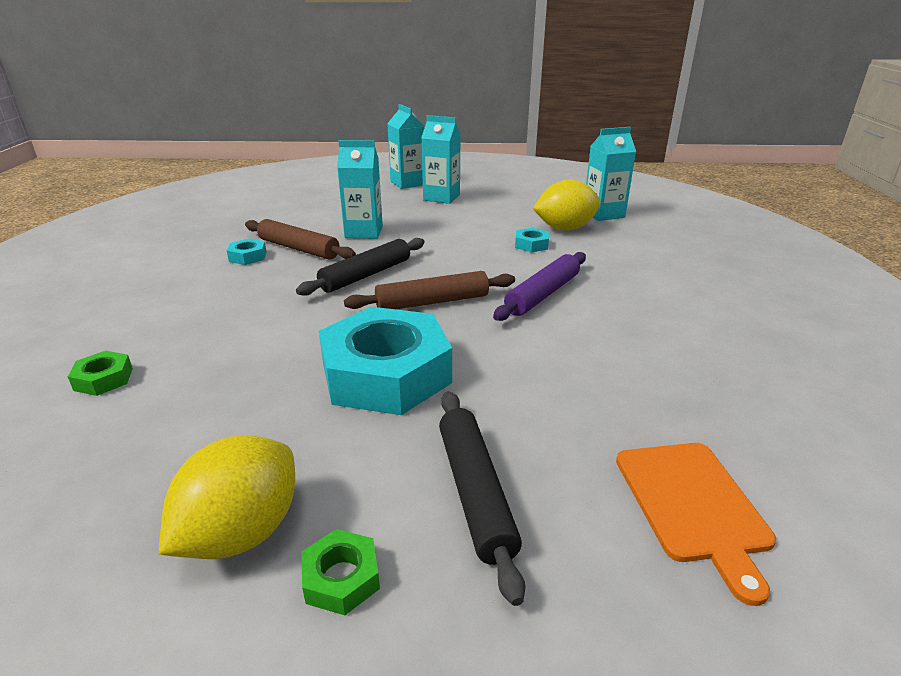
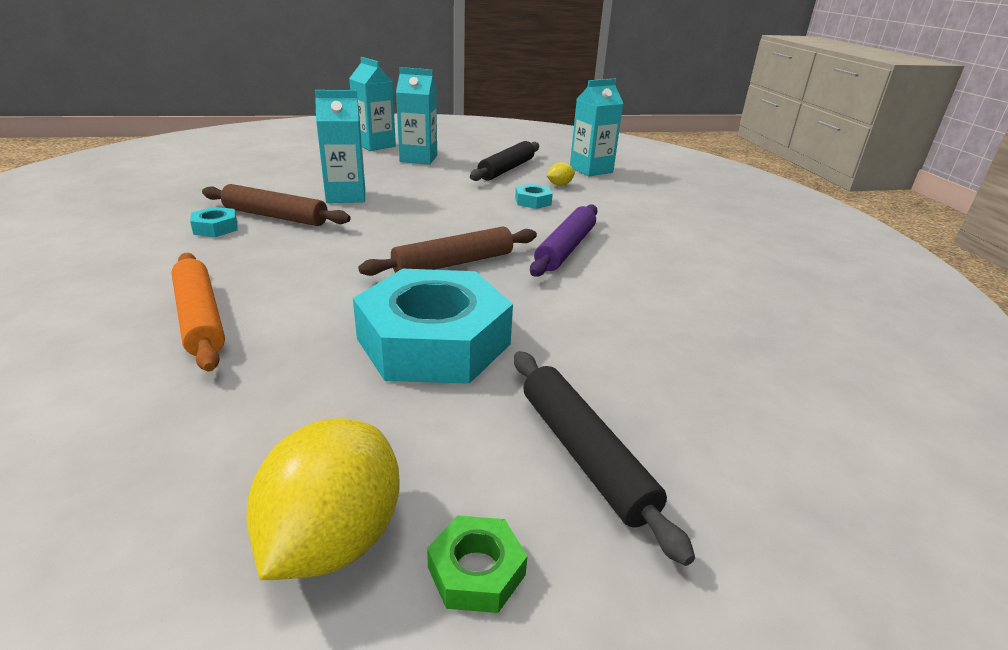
camera: 15 degrees left, 0 degrees up
green nut [68,351,133,396] -> none
black rolling pin [296,238,425,296] -> black rolling pin moved to [470,141,539,181]
yellow lemon [533,180,601,231] -> yellow lemon [547,162,575,186], size x0.45
orange cutting board [616,443,776,606] -> none
none -> orange rolling pin [171,253,225,372]

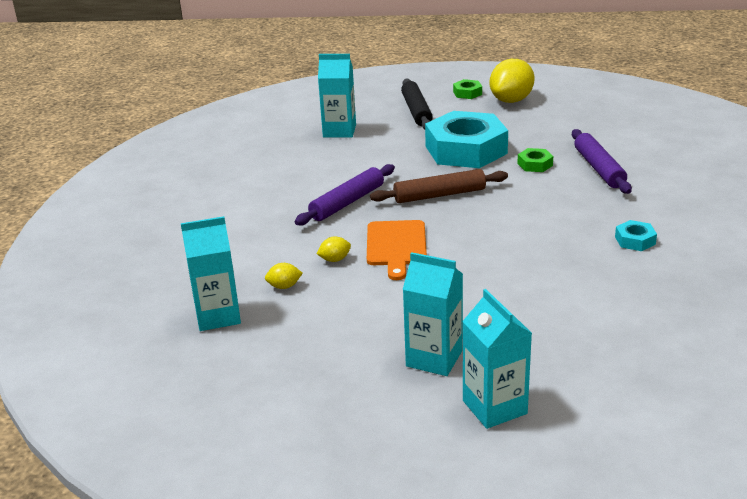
camera: 160 degrees left, 0 degrees up
orange rolling pin [171,253,225,372] -> purple rolling pin [572,129,632,194]
brown rolling pin [202,184,351,226] -> none
turquoise carton [315,90,365,203] -> turquoise carton moved to [318,54,356,138]
black rolling pin [470,141,539,181] -> none
turquoise nut [515,184,553,209] -> yellow lemon [317,237,351,262]
none -> orange cutting board [367,220,427,280]
none -> green nut [517,148,553,172]

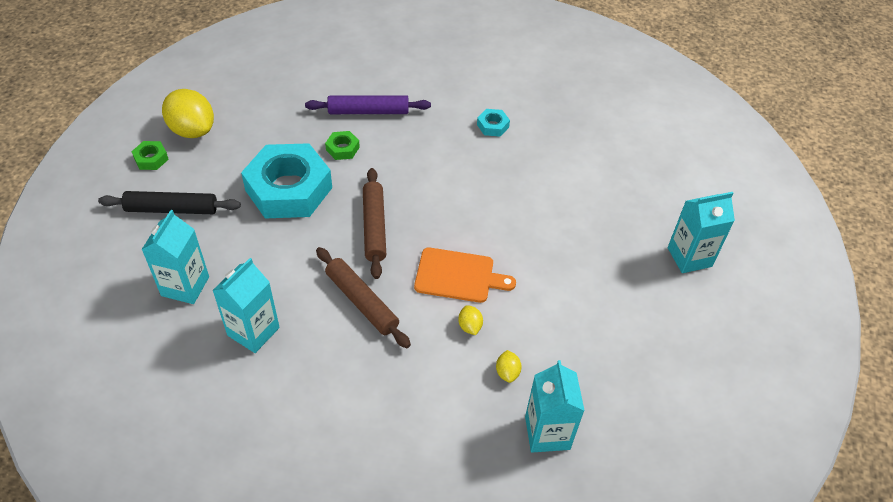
camera: 85 degrees left, 20 degrees up
purple rolling pin [295,164,395,225] -> brown rolling pin [316,247,411,348]
turquoise carton [403,252,463,376] -> turquoise carton moved to [212,258,280,353]

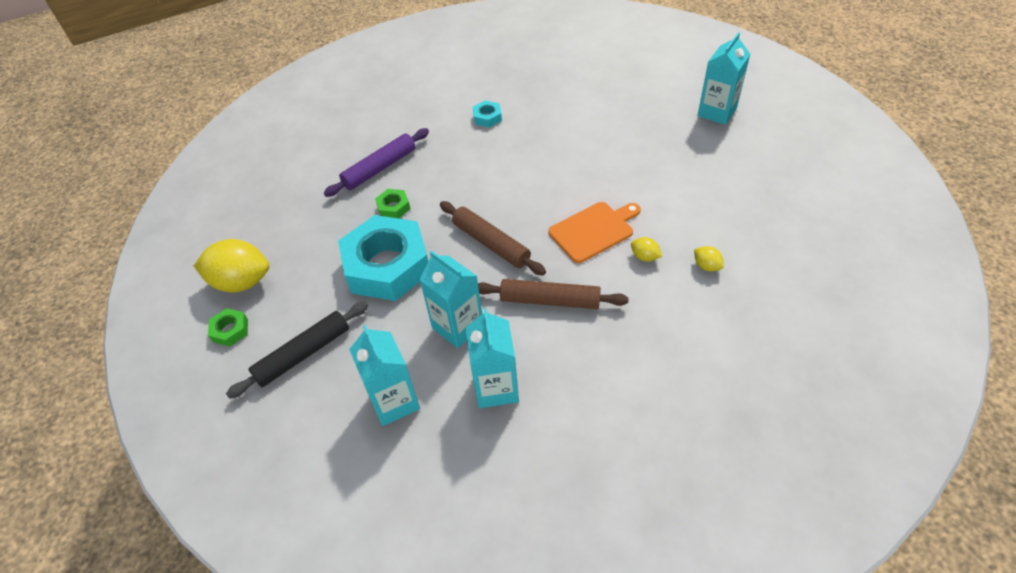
camera: 35 degrees left, 0 degrees up
turquoise carton [525,360,585,453] -> turquoise carton moved to [419,250,482,348]

